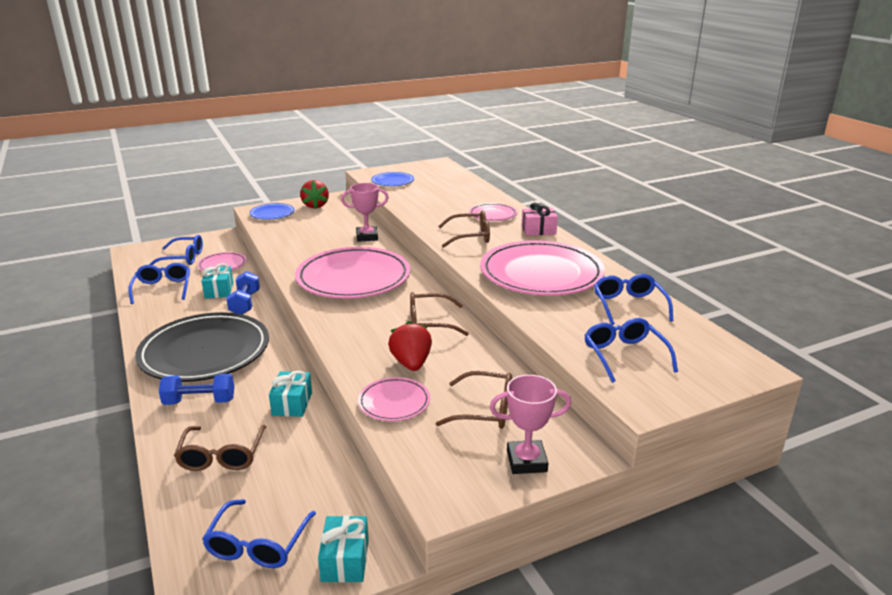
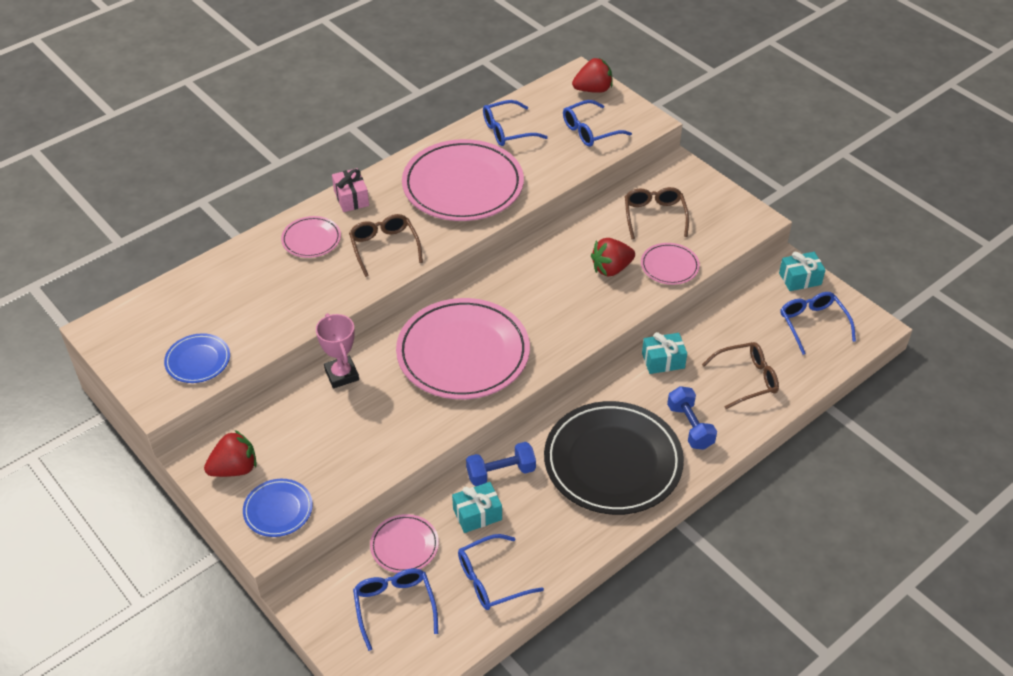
camera: 105 degrees left, 20 degrees up
blue glasses [202,499,316,568] -> blue glasses turned 105 degrees counterclockwise [780,292,856,355]
brown glasses [410,292,469,336] -> none
pink trophy [490,375,571,474] -> none
none -> red strawberry [572,58,613,93]

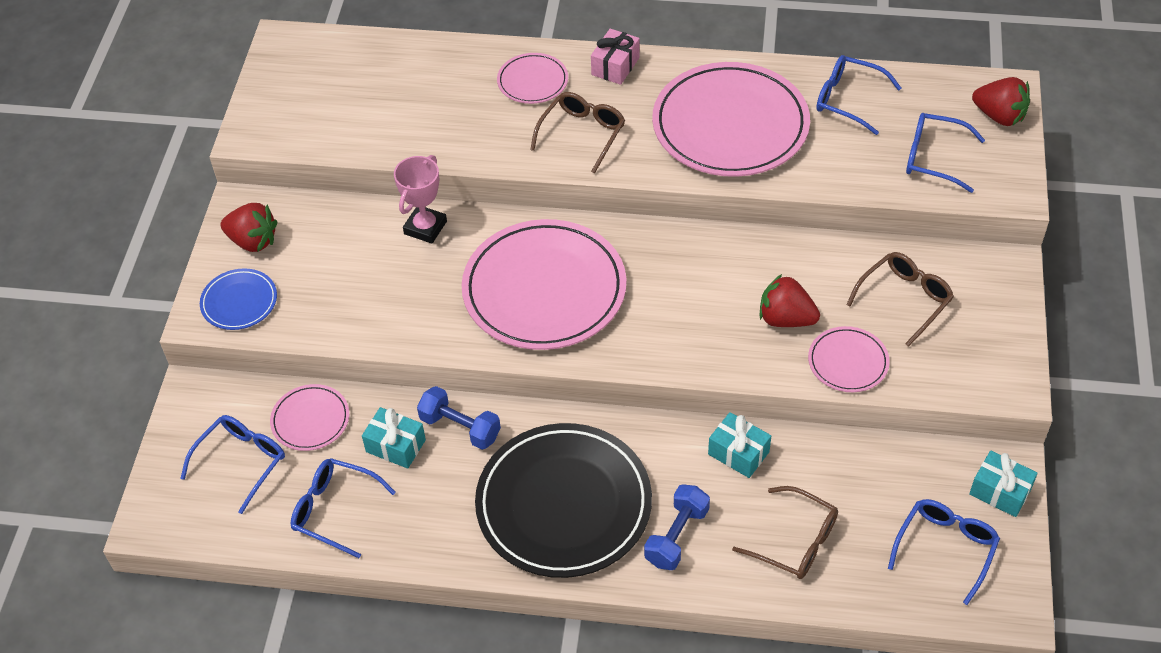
camera: 50 degrees right, 5 degrees up
blue plate [164,333,230,383] -> none

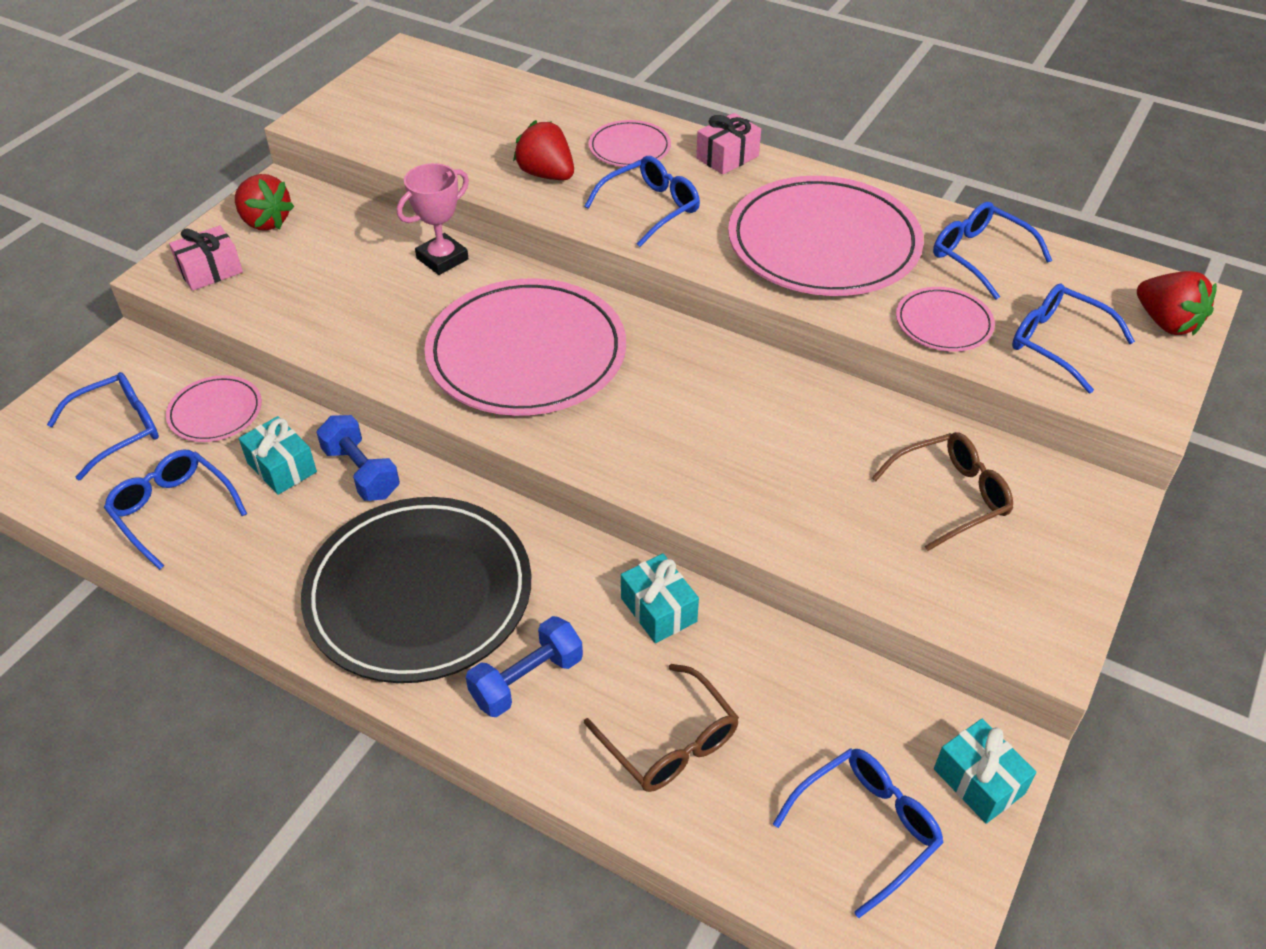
camera: 20 degrees right, 5 degrees down
blue plate [200,268,277,330] -> pink gift [169,225,243,291]
brown glasses [530,92,625,174] -> blue glasses [584,156,700,247]
red strawberry [760,274,820,327] -> red strawberry moved to [513,120,574,180]
pink plate [808,326,890,392] -> pink plate moved to [896,287,995,351]

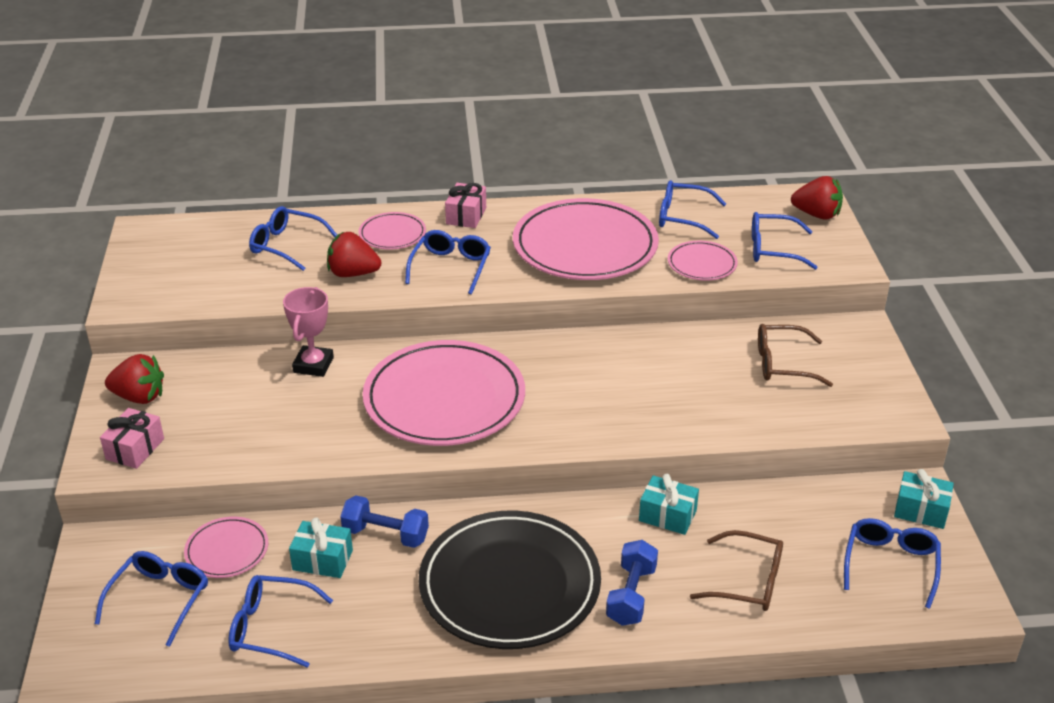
camera: 35 degrees left, 10 degrees down
brown glasses [872,432,1013,551] -> brown glasses turned 120 degrees counterclockwise [758,324,833,387]
none -> blue glasses [249,206,337,271]

